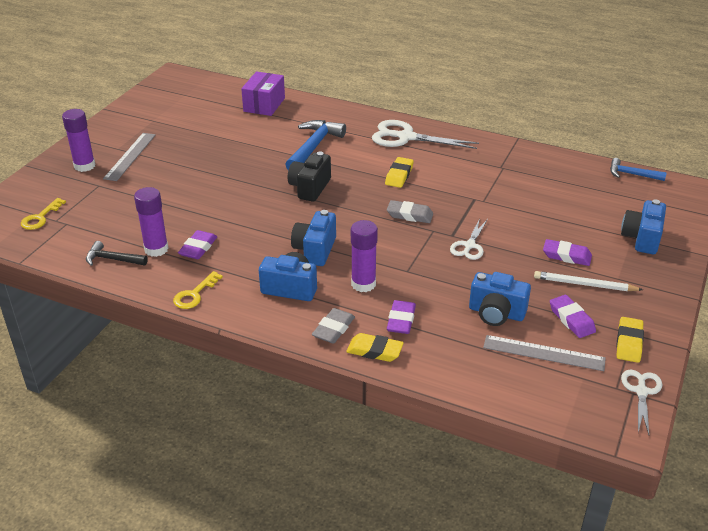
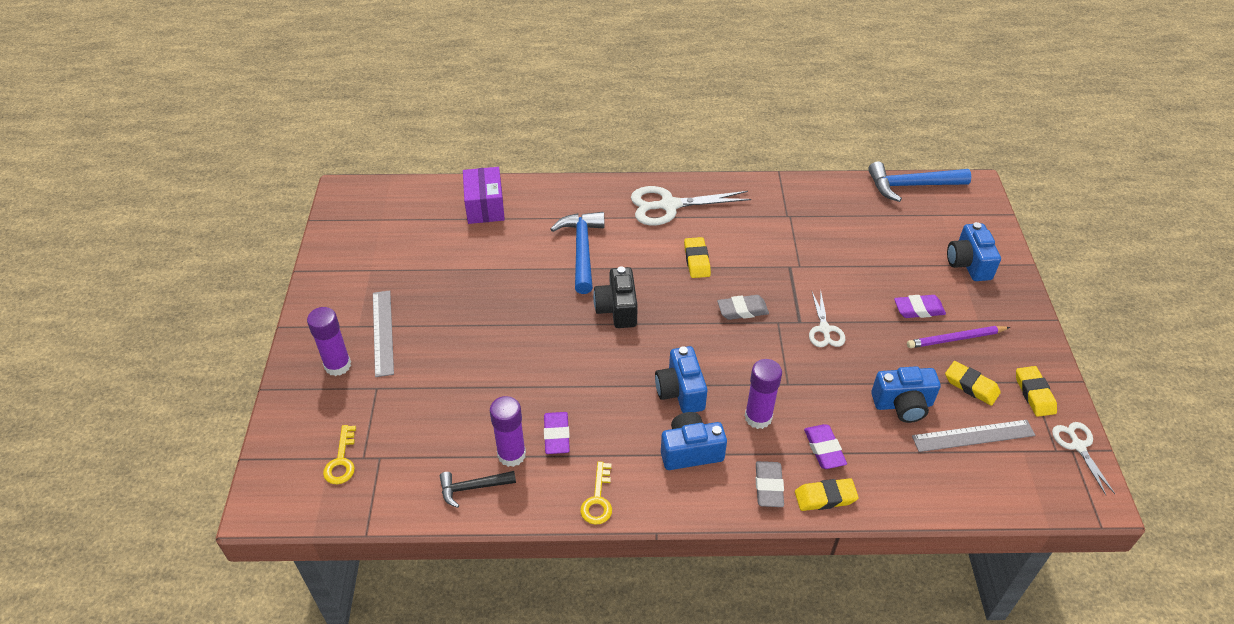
camera: 25 degrees left, 10 degrees up
white pencil [534,271,643,291] -> purple pencil [907,326,1010,348]
purple eraser [550,295,596,338] -> yellow eraser [945,361,1001,406]
blue hammer [610,158,667,181] -> blue hammer [868,161,971,202], size x1.70

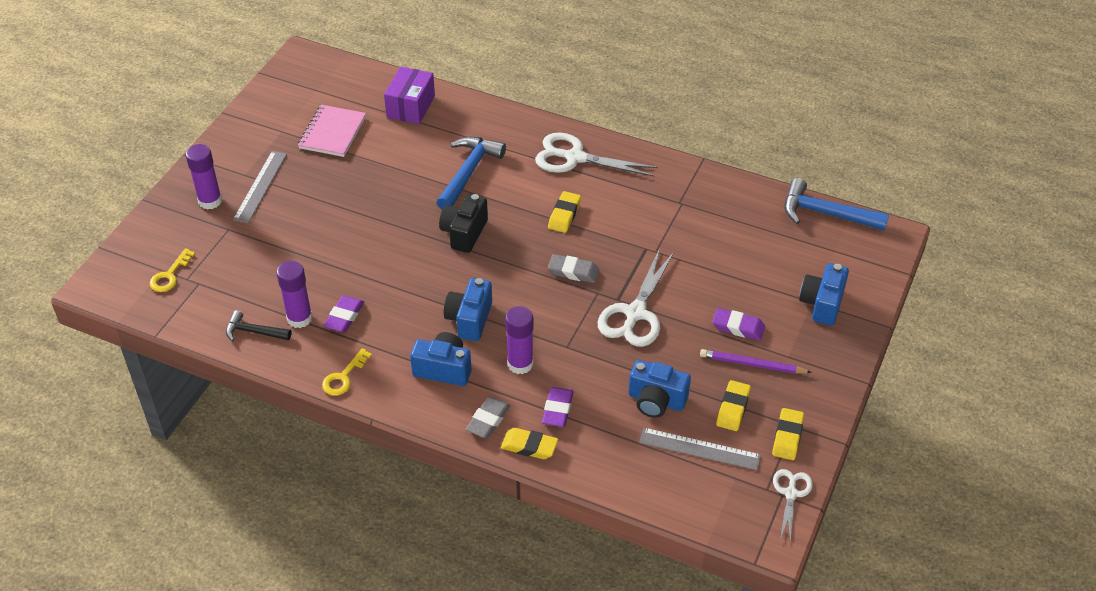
camera: 25 degrees right, 0 degrees up
white scissors [809,289,845,347] -> white scissors [598,248,674,347], size x1.75
yellow eraser [945,361,1001,406] -> yellow eraser turned 45 degrees clockwise [716,380,751,431]
none -> pink notebook [298,105,366,157]

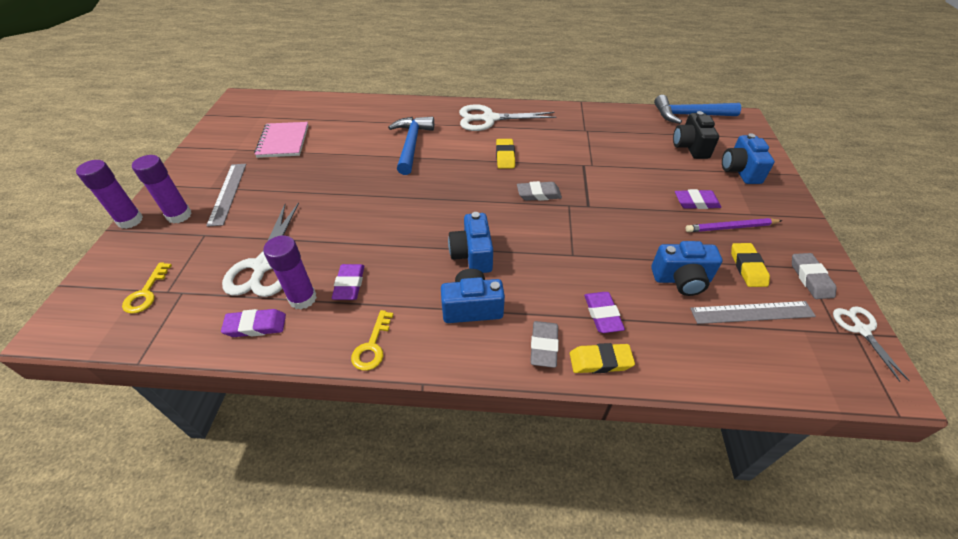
camera: 20 degrees left, 0 degrees up
black hammer [226,310,291,342] -> purple eraser [221,309,286,337]
purple box [384,67,435,124] -> none
black camera [439,194,488,253] -> black camera moved to [673,111,719,159]
purple glue stick [505,306,534,374] -> purple glue stick moved to [76,160,143,229]
white scissors [598,248,674,347] -> white scissors moved to [222,202,299,297]
yellow eraser [772,408,804,460] -> grey eraser [792,253,836,299]

